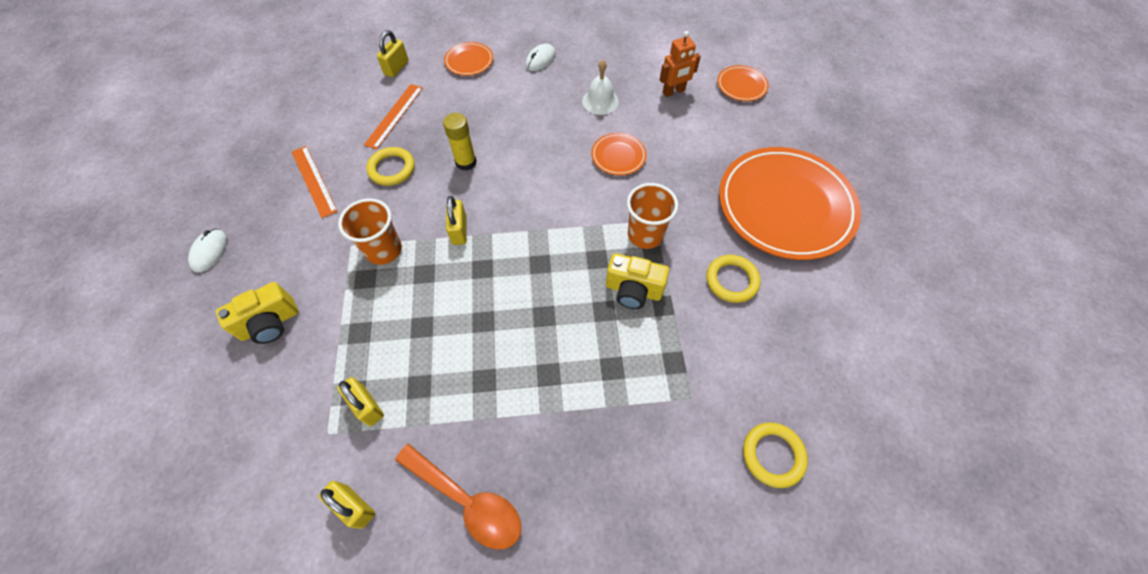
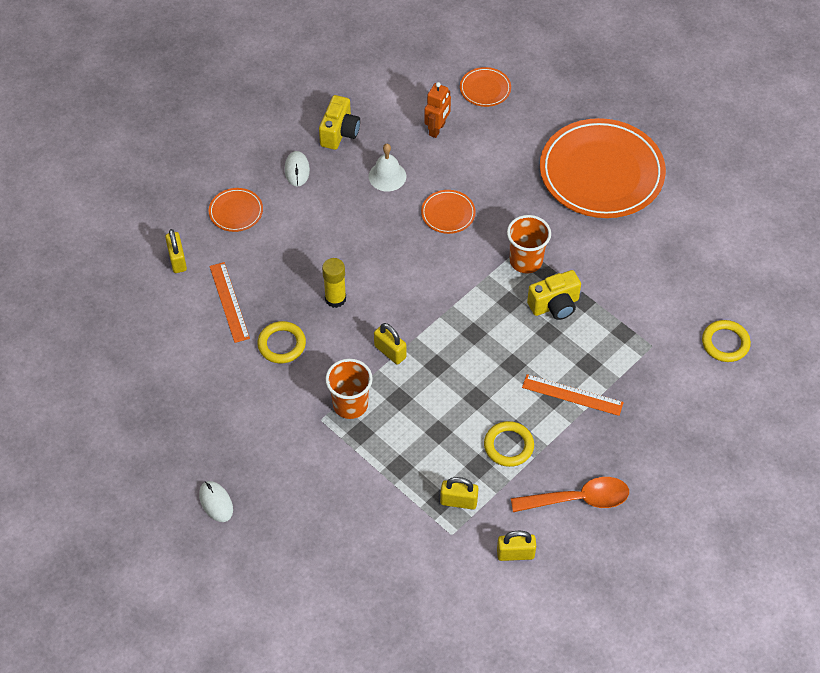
camera: 40 degrees left, 5 degrees down
yellow camera [216,282,298,344] -> yellow camera moved to [319,95,360,150]
orange ruler [292,146,338,218] -> orange ruler moved to [522,374,624,416]
yellow ring [706,255,761,303] -> yellow ring moved to [484,421,534,467]

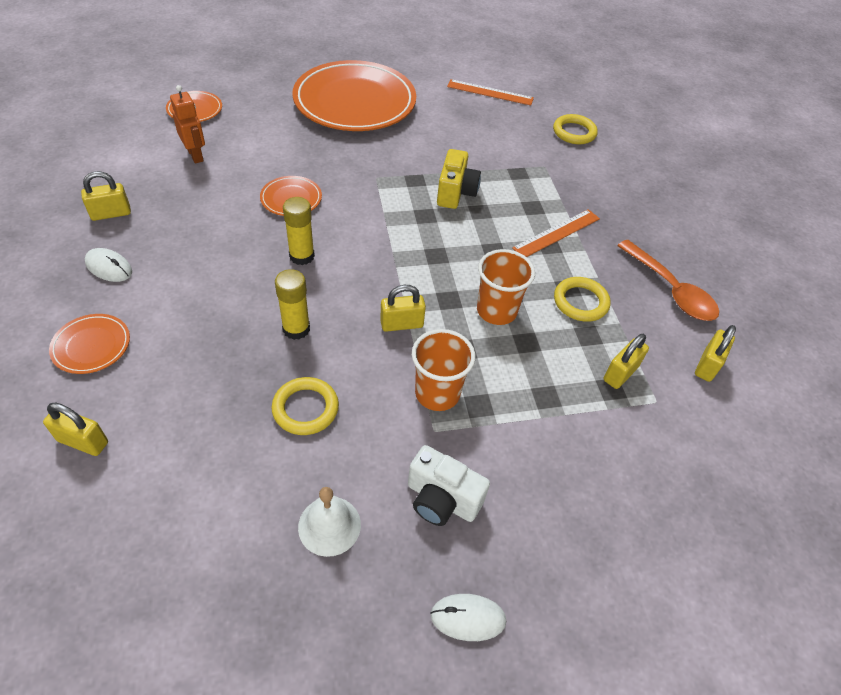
camera: 60 degrees left, 5 degrees down
orange ruler [209,262,250,343] -> orange ruler moved to [447,79,534,106]
yellow camera [319,95,360,150] -> yellow padlock [81,171,131,221]
white bell [369,144,406,191] -> white bell moved to [298,487,361,557]
orange cup [507,215,551,274] -> orange cup moved to [477,249,535,325]
orange spoon [511,477,629,512] -> orange spoon turned 120 degrees clockwise [617,240,719,321]
none -> yellow glue stick [283,197,315,265]
none -> white camera [408,445,490,526]

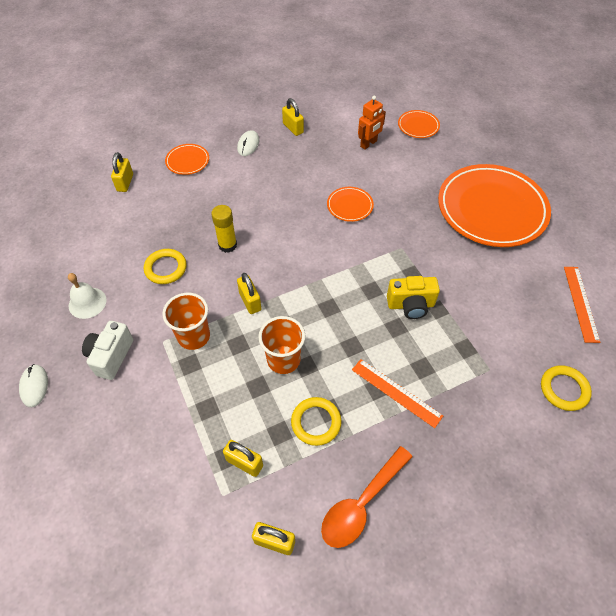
camera: 80 degrees right, 5 degrees up
yellow glue stick [283,197,315,265] -> none

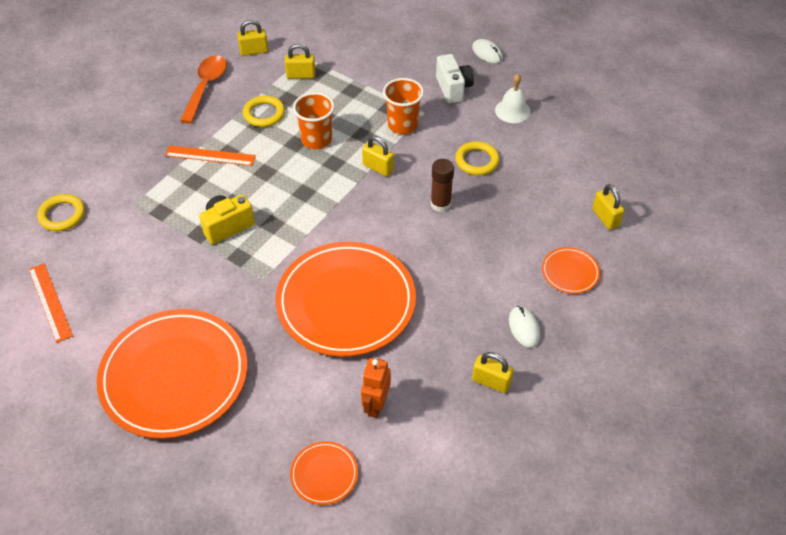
camera: 150 degrees right, 5 degrees down
yellow glue stick [211,205,237,253] -> brown glue stick [430,159,454,212]
orange plate [327,187,374,222] -> orange plate [275,242,416,357], size x2.34

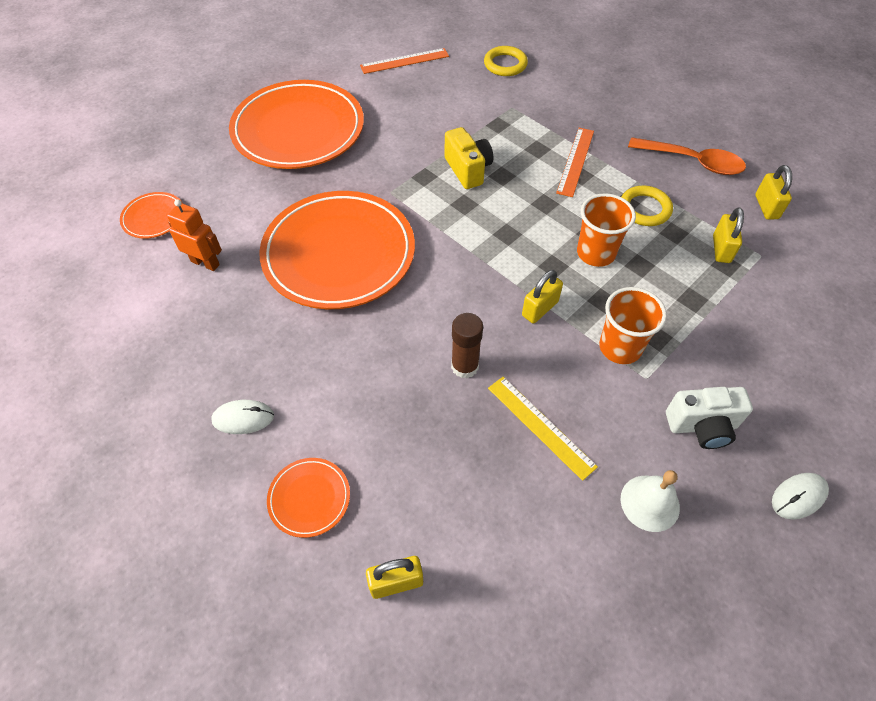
camera: 100 degrees right, 5 degrees up
yellow ring [455,141,500,175] -> yellow ruler [488,377,598,481]
yellow padlock [472,352,514,393] -> none

